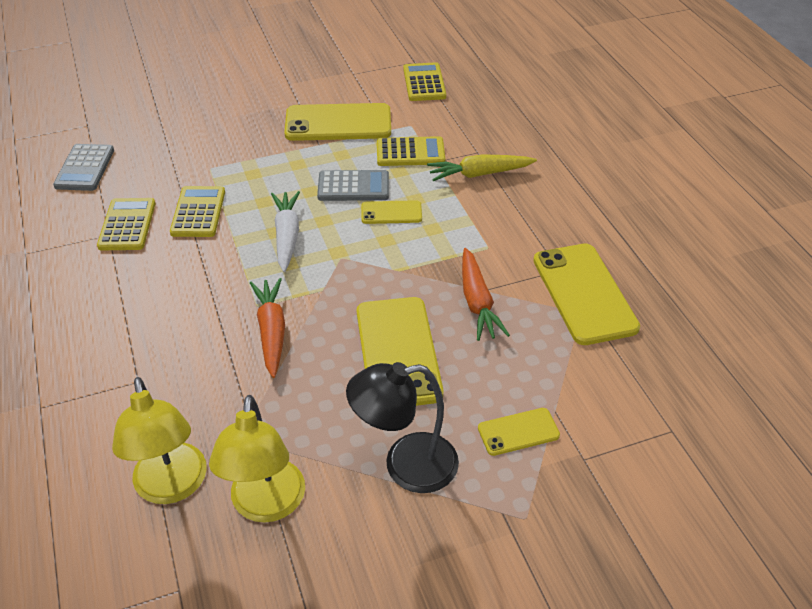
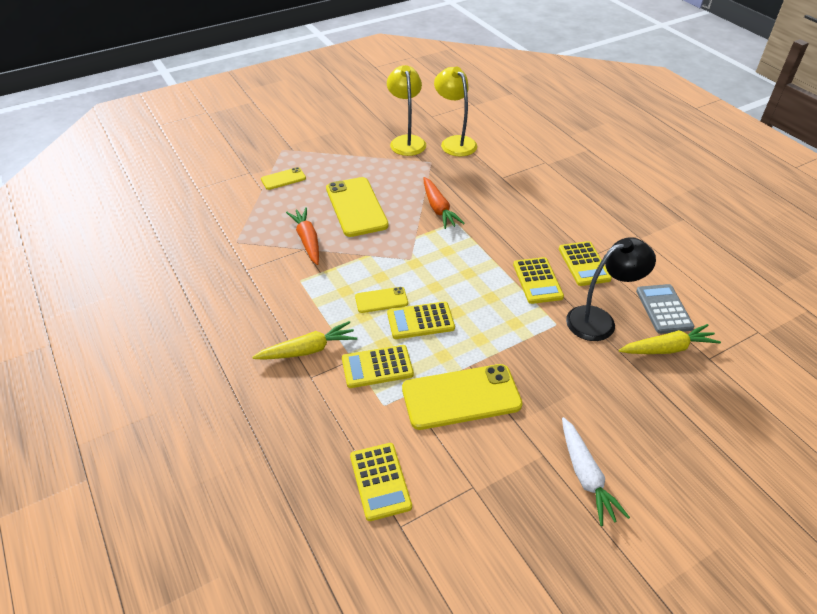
camera: 170 degrees right, 0 degrees up
white carrot [271,191,300,272] -> white carrot moved to [562,417,630,526]
grey calculator [317,170,389,201] -> yellow calculator [387,302,455,339]
black lamp [346,362,459,493] -> black lamp moved to [566,237,656,341]
yellow phone [533,244,640,345] -> none
none -> yellow carrot [619,324,721,354]

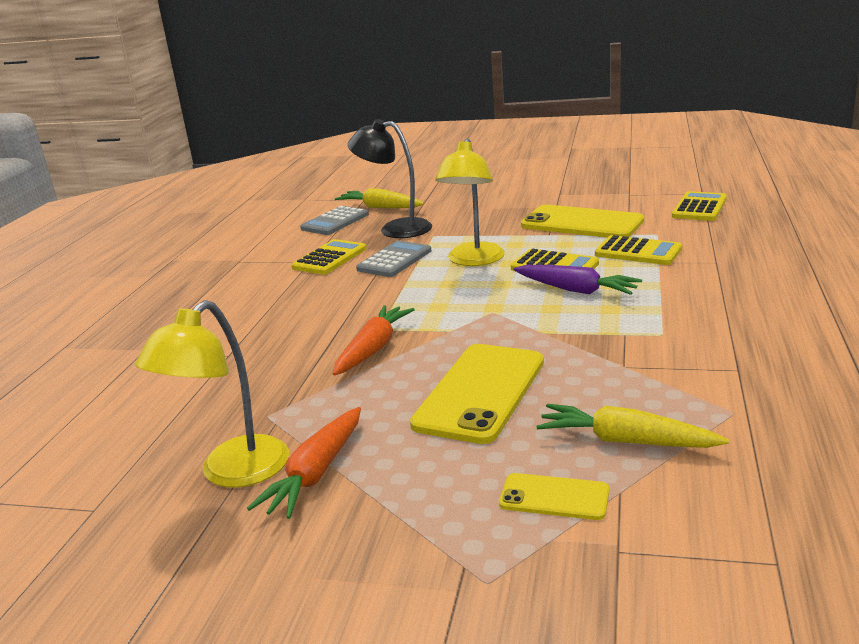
camera: 135 degrees left, 20 degrees down
yellow carrot [252,321,357,360] -> yellow carrot moved to [536,404,729,448]
orange carrot [286,207,319,265] -> orange carrot moved to [247,407,361,519]
yellow phone [355,287,408,313] -> purple carrot [513,265,642,295]
yellow lamp [434,67,477,157] -> yellow lamp moved to [435,138,505,266]
yellow calculator [513,257,564,304] -> grey calculator [356,241,431,277]
white carrot [562,417,630,526] -> none

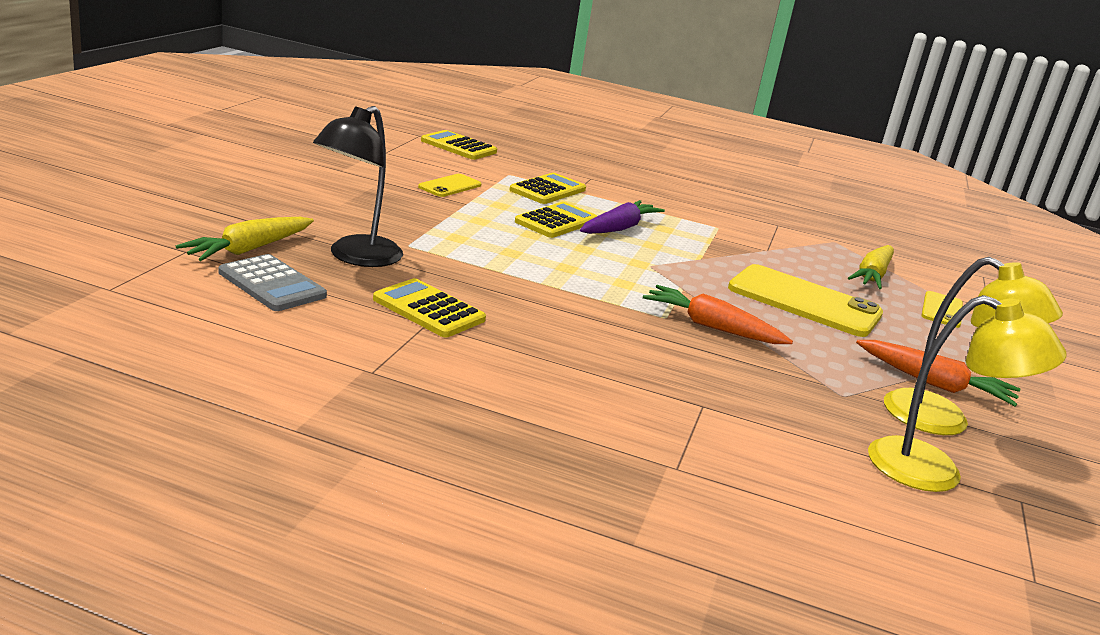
camera: 90 degrees left, 0 degrees up
grey calculator [356,241,431,277] -> none
yellow lamp [435,138,505,266] -> yellow lamp moved to [868,295,1066,492]
yellow phone [521,205,644,238] -> yellow phone [418,174,481,197], size x0.51

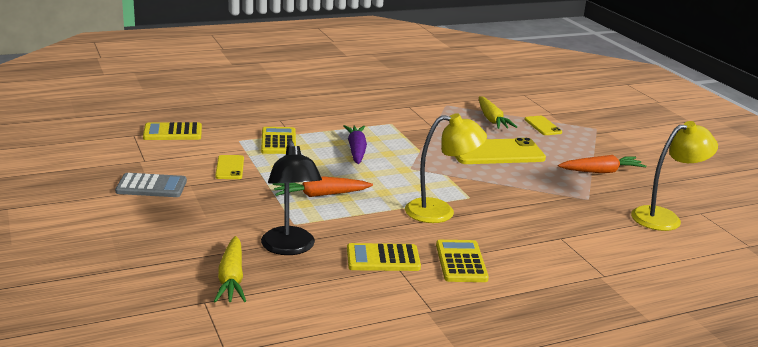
camera: 40 degrees left, 0 degrees up
grey calculator [219,254,327,311] -> grey calculator moved to [115,173,187,197]
yellow calculator [515,202,597,238] -> yellow calculator moved to [436,240,489,282]
orange carrot [643,285,793,344] -> orange carrot moved to [273,177,373,197]
yellow lamp [884,257,1063,435] -> yellow lamp moved to [405,113,487,223]

